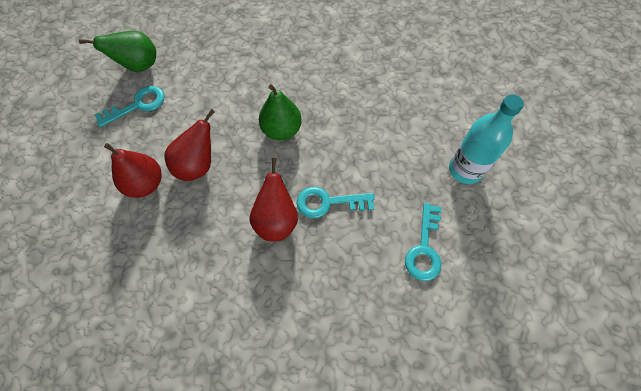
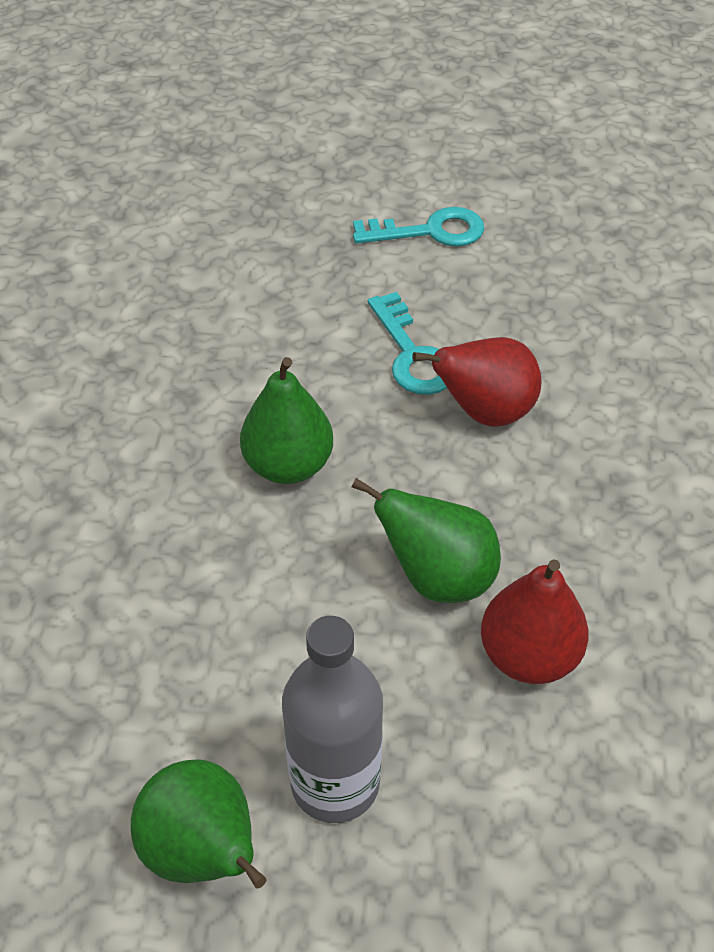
camera: 110 degrees left, 15 degrees down
turquoise key [95,86,165,127] -> grey bottle [282,616,383,823]
red pear [165,109,215,181] -> green pear [352,478,501,603]
turquoise bottle [449,94,524,184] -> none

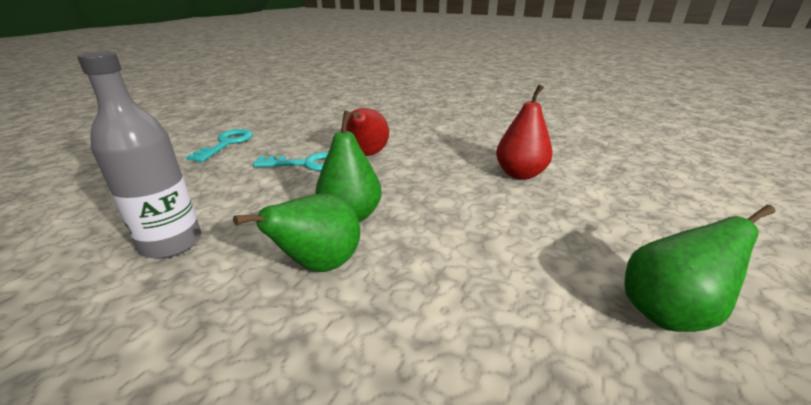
camera: 70 degrees left, 20 degrees down
grey bottle [282,616,383,823] -> grey bottle moved to [77,51,202,259]
green pear [352,478,501,603] -> green pear moved to [233,193,360,272]

